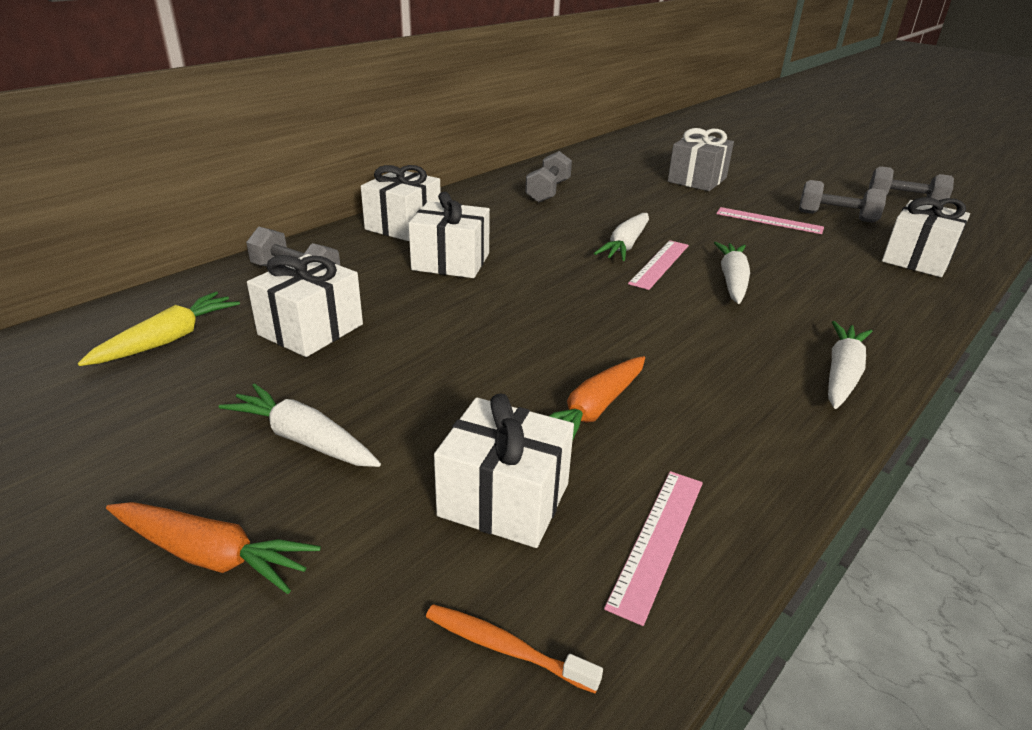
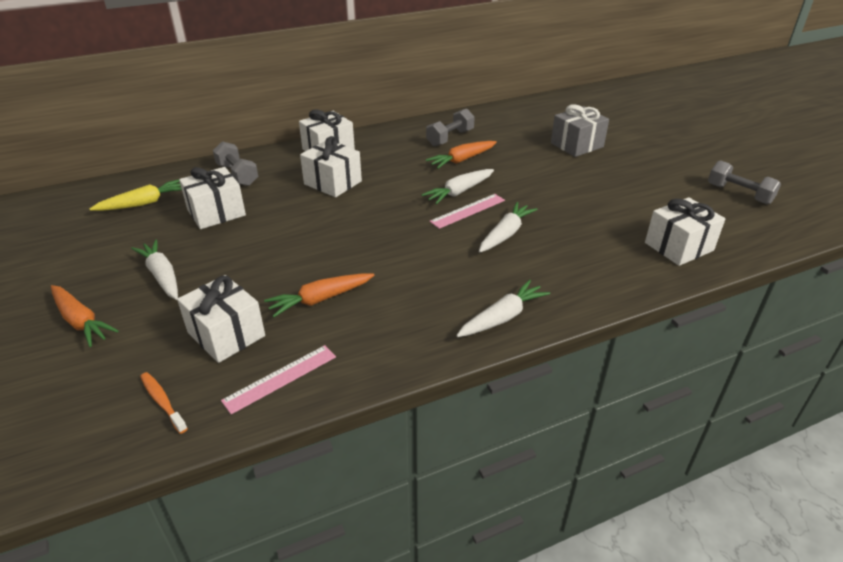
camera: 25 degrees right, 5 degrees up
pink ruler [716,207,824,234] -> none
grey dumbbell [799,180,887,223] -> none
none -> orange carrot [426,141,497,169]

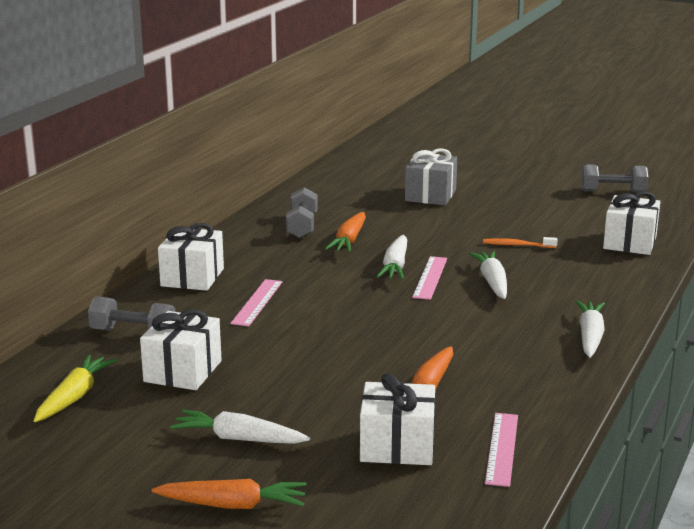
camera: 40 degrees left, 15 degrees down
orange toothbrush [140,372,188,434] -> orange toothbrush moved to [483,237,557,248]
white gift [300,136,362,197] -> pink ruler [230,279,283,326]

